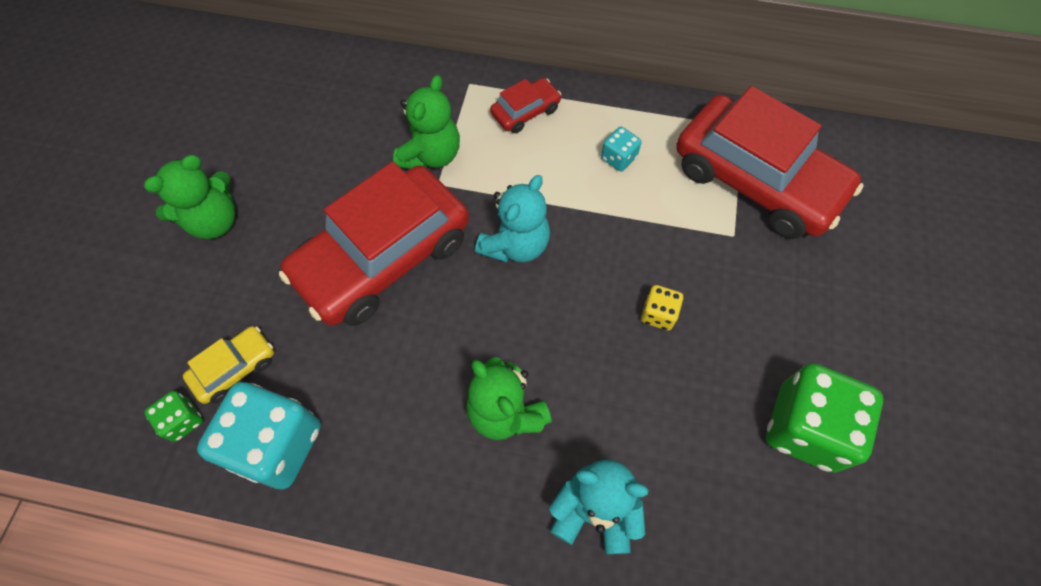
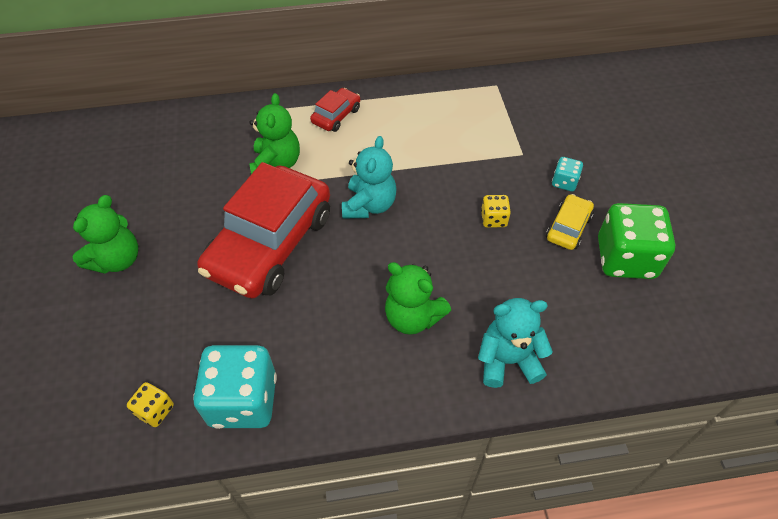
camera: 20 degrees left, 10 degrees down
green dice [144,391,203,442] -> yellow dice [127,382,174,427]
yellow car [183,326,274,404] -> yellow car moved to [546,194,594,250]
turquoise dice [601,127,641,172] -> turquoise dice moved to [552,157,583,191]
red car [676,86,864,239] -> none

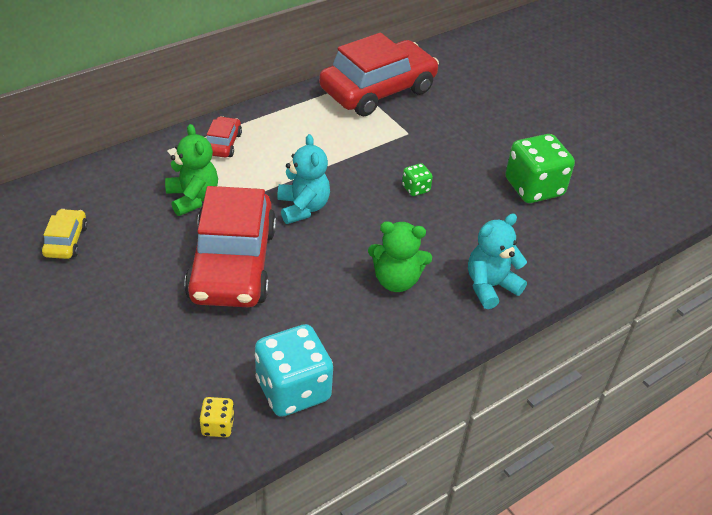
camera: 30 degrees left, 10 degrees down
green teddy bear [73,195,138,274] -> none
yellow dice [481,195,511,228] -> green dice [402,163,433,196]
yellow car [546,194,594,250] -> yellow car moved to [42,209,88,259]
turquoise dice [552,157,583,191] -> none
none -> red car [319,33,439,116]

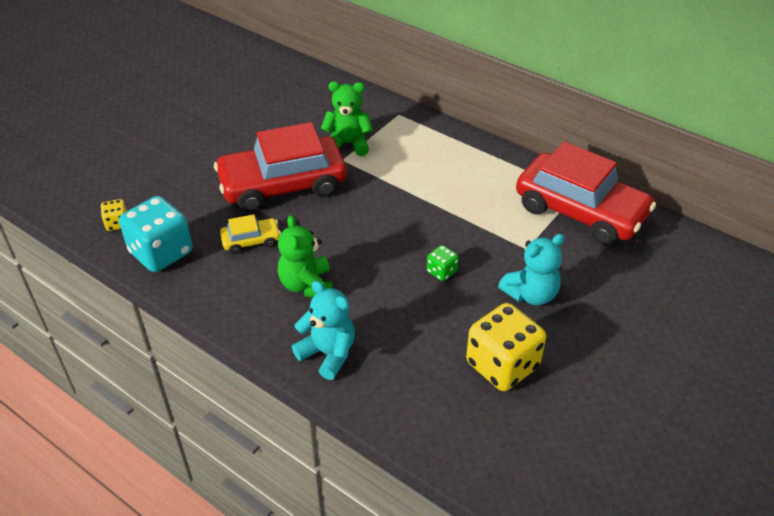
camera: 75 degrees right, 0 degrees up
yellow car [42,209,88,259] -> yellow car moved to [220,214,281,254]
green teddy bear [165,124,218,216] -> green teddy bear turned 135 degrees counterclockwise [321,81,373,156]
red car [207,116,242,157] -> none
turquoise teddy bear [277,134,330,224] -> turquoise teddy bear moved to [498,234,565,305]
green dice [505,134,575,203] -> yellow dice [466,303,546,391]

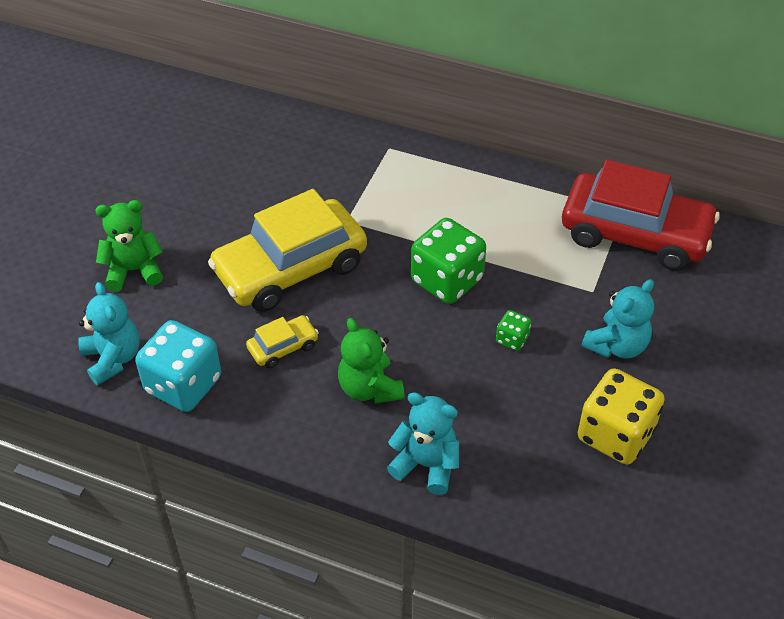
camera: 15 degrees left, 5 degrees up
yellow dice [101,199,127,231] -> turquoise teddy bear [78,282,140,386]
red car [214,122,347,212] -> yellow car [208,189,367,312]
green teddy bear [321,81,373,156] -> green teddy bear moved to [95,200,163,291]
none -> green dice [411,218,486,304]

